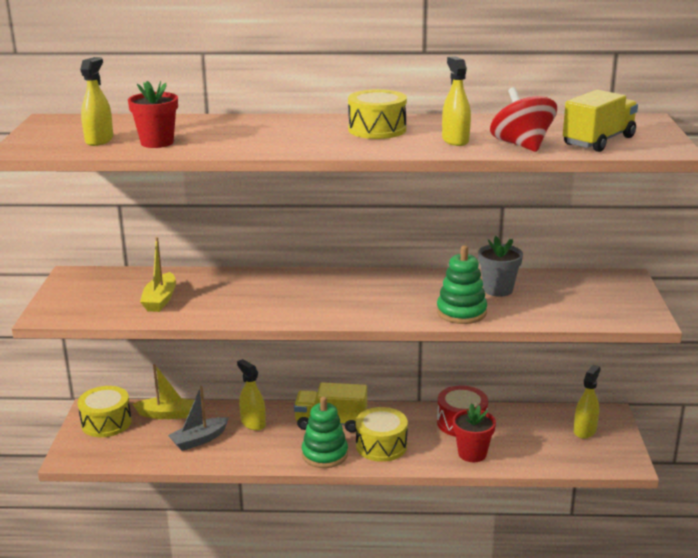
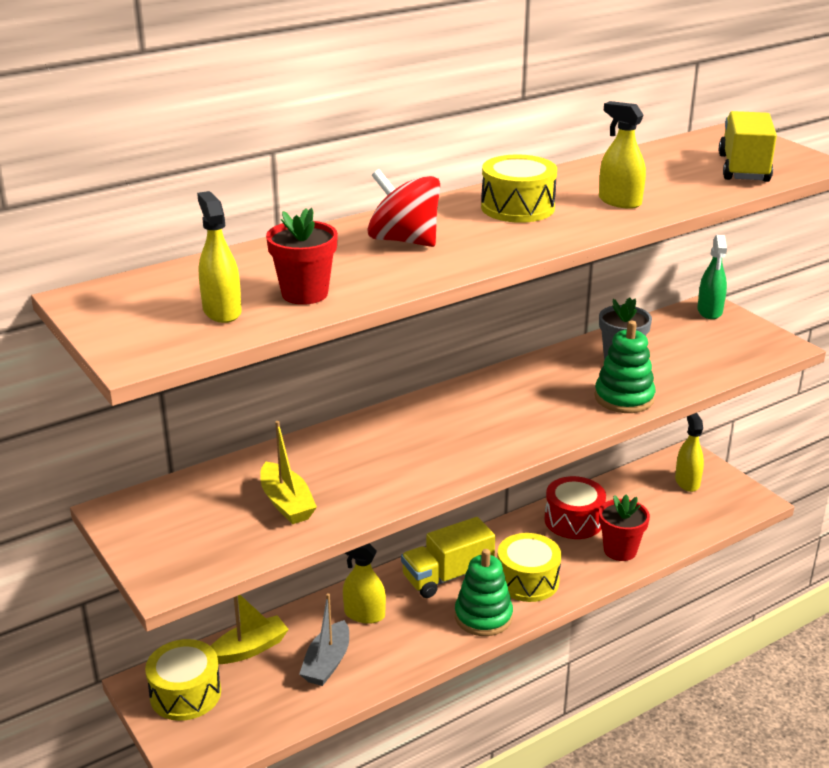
camera: 35 degrees left, 5 degrees up
red spinning top [490,87,557,152] -> red spinning top moved to [367,169,440,247]
none -> green spray bottle [697,235,727,319]

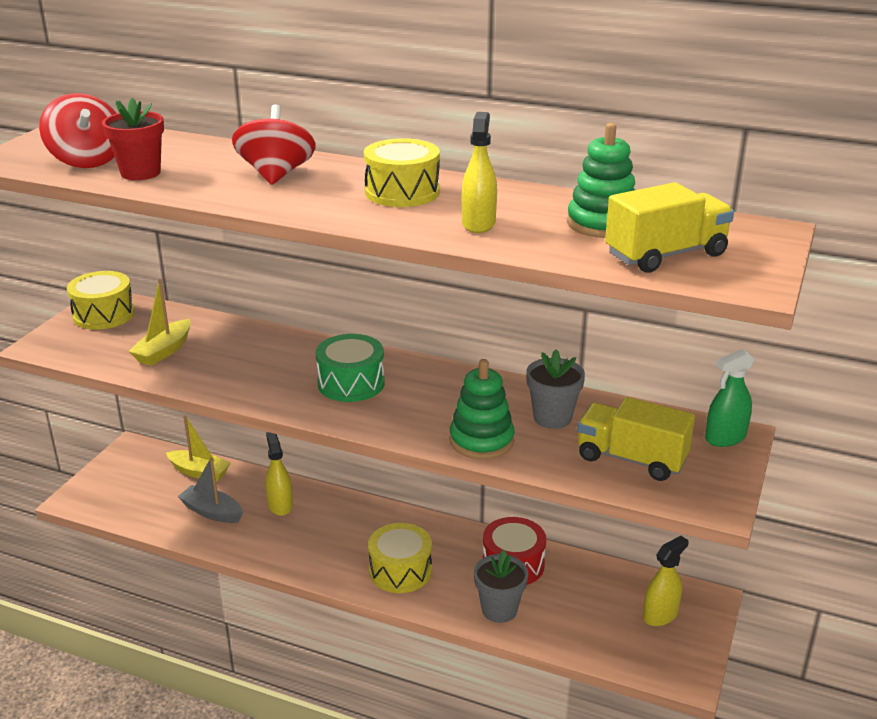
camera: 55 degrees right, 0 degrees up
yellow drum [145,639,221,721] -> yellow drum moved to [67,271,135,330]
yellow spray bottle [197,191,242,323] -> red spinning top [39,93,117,168]
grey boat [299,593,349,686] -> grey boat turned 45 degrees clockwise [178,457,243,523]
yellow truck [401,517,495,598] -> yellow truck moved to [577,397,695,481]
green stacking toy [455,549,513,636] -> green stacking toy moved to [567,123,635,238]
red flower pot [599,495,650,561] -> grey flower pot [474,550,528,623]
none -> green drum [316,334,385,402]

